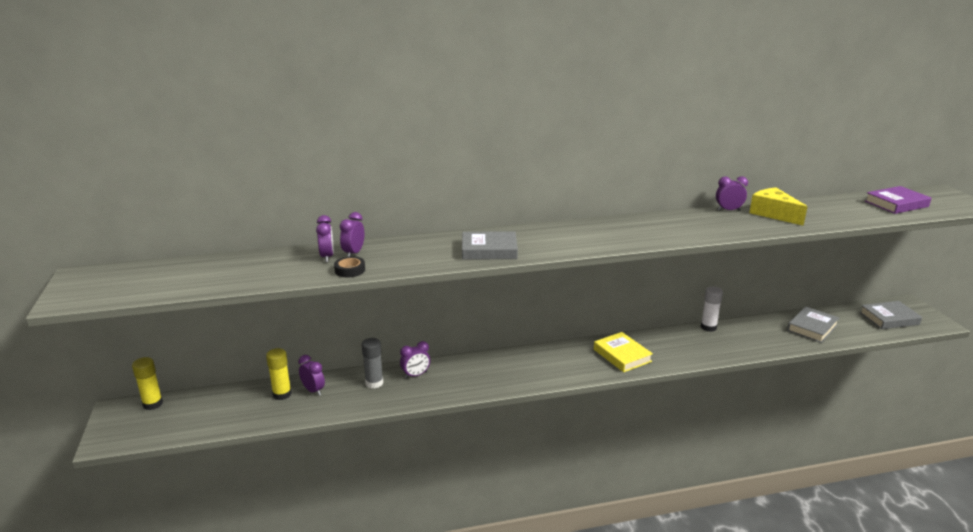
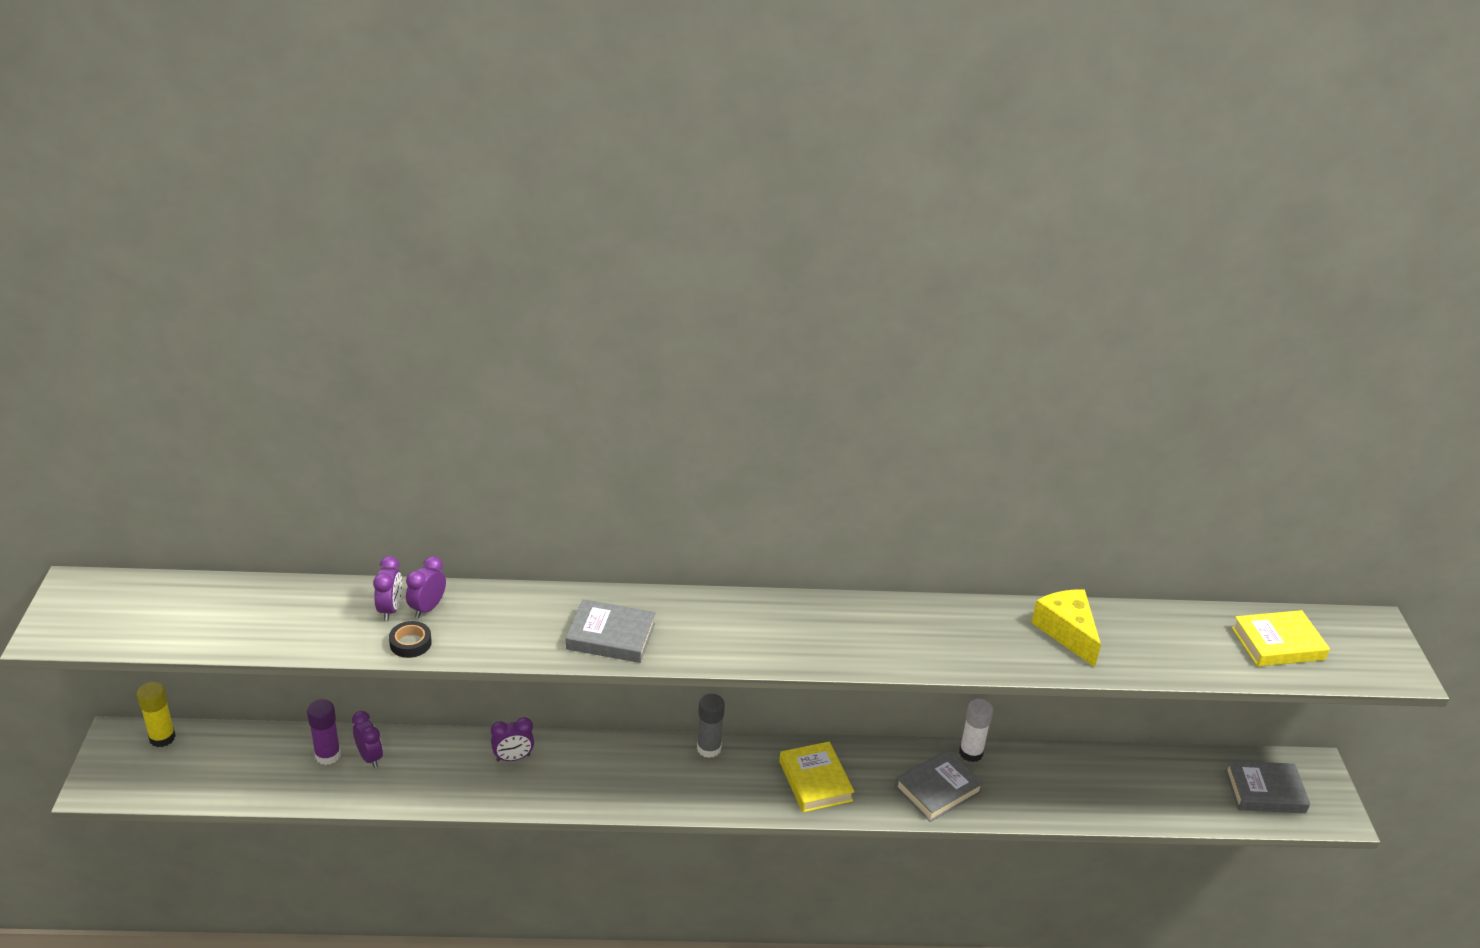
camera: 10 degrees right, 10 degrees up
yellow glue stick [266,348,292,400] -> purple glue stick [307,699,341,765]
grey glue stick [362,338,383,388] -> grey glue stick moved to [697,694,725,758]
purple clock [716,176,748,211] -> none
grey book [787,307,839,343] -> grey book moved to [895,750,984,822]
purple book [865,186,932,214] -> yellow book [1232,610,1330,667]

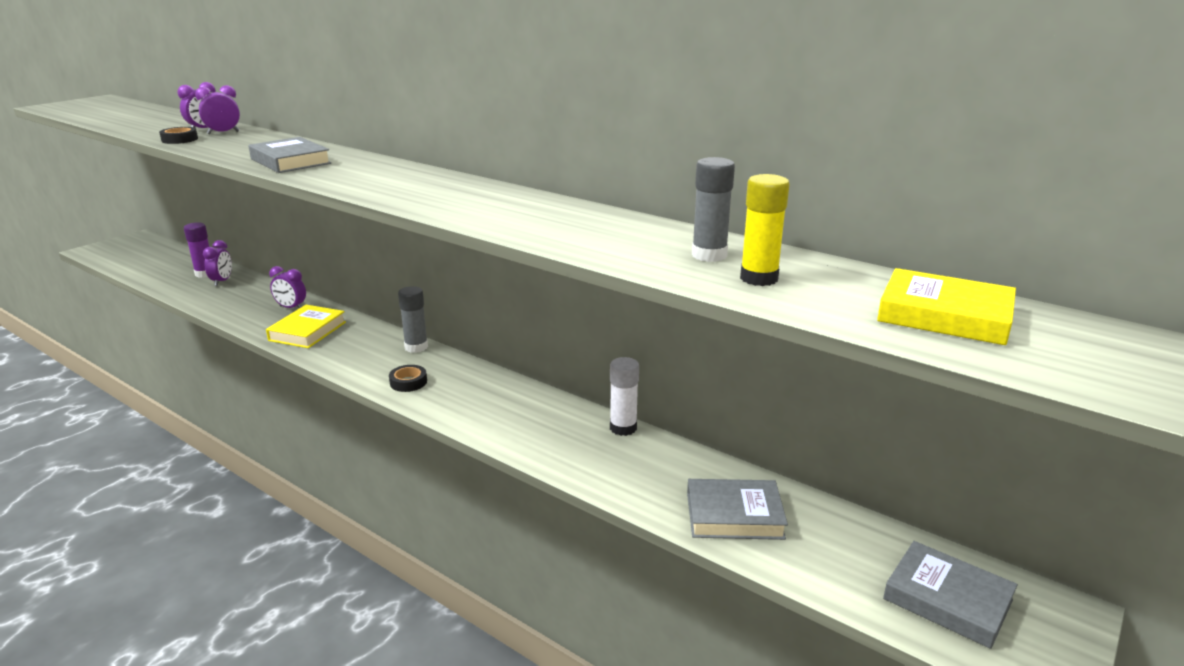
camera: 40 degrees right, 10 degrees down
yellow glue stick [137,682,176,747] -> yellow glue stick moved to [740,174,790,286]
yellow book [779,741,854,812] -> yellow book moved to [266,305,346,348]
grey book [895,750,984,822] -> grey book moved to [687,479,788,540]
yellow cheese [1031,589,1101,667] -> none
none -> black tape [389,365,427,392]
none -> grey glue stick [692,157,735,262]

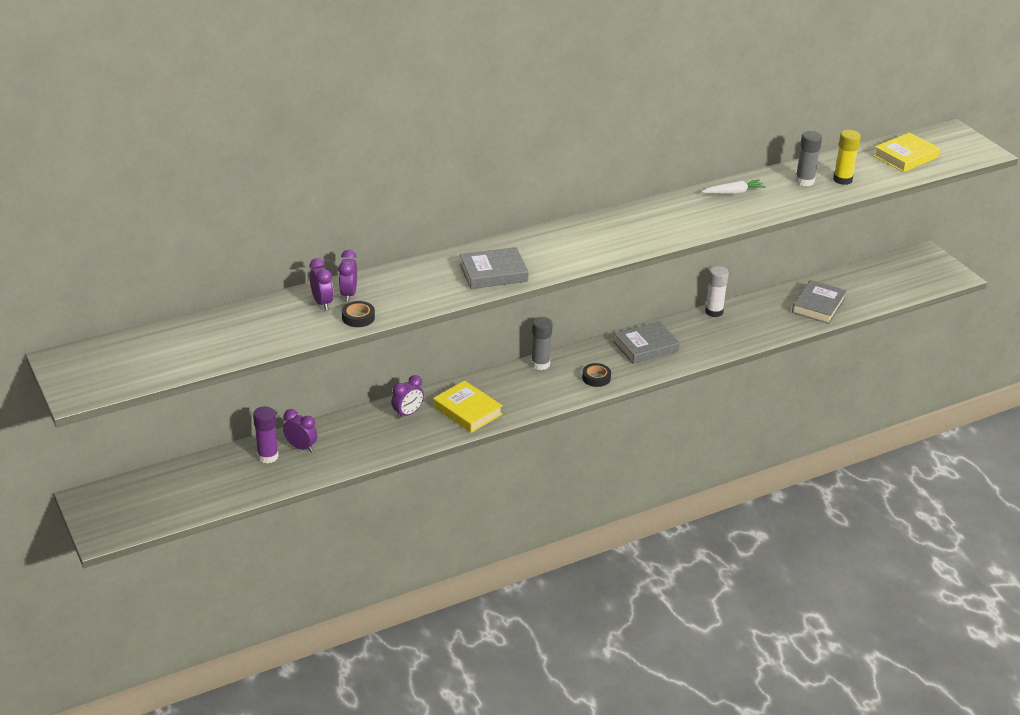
camera: 65 degrees left, 10 degrees up
grey book [883,541,1018,649] -> grey book moved to [613,321,680,364]
none -> white carrot [702,179,766,194]

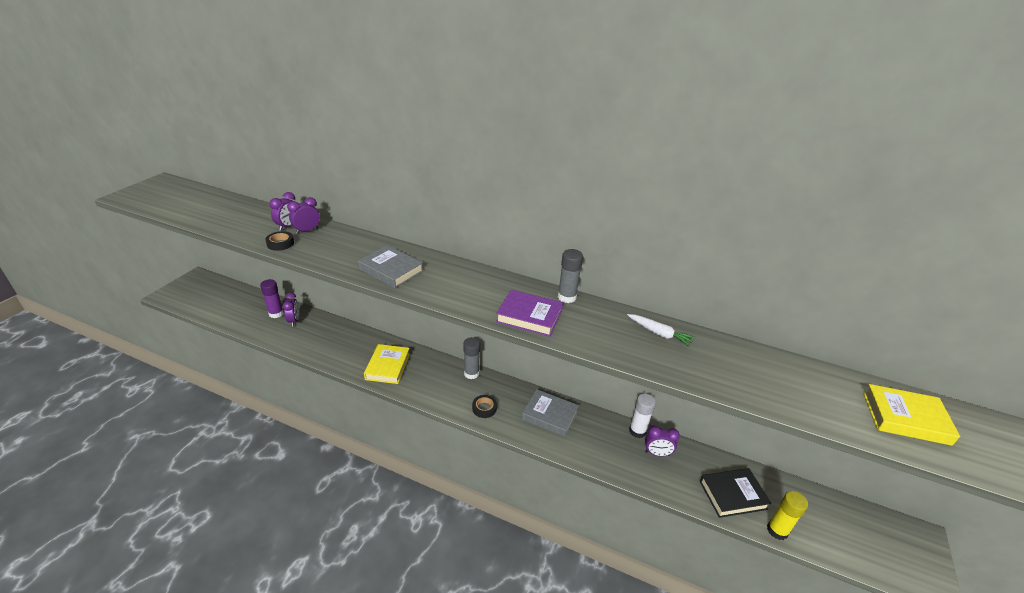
camera: 50 degrees right, 0 degrees up
purple clock [391,375,424,419] -> purple clock moved to [645,426,680,456]
grey book [792,280,847,324] -> black book [700,468,772,518]
grey glue stick [795,131,822,186] -> grey glue stick moved to [558,249,583,303]
yellow glue stick [833,130,861,185] -> yellow glue stick moved to [767,491,808,540]
none -> purple book [496,290,563,337]

